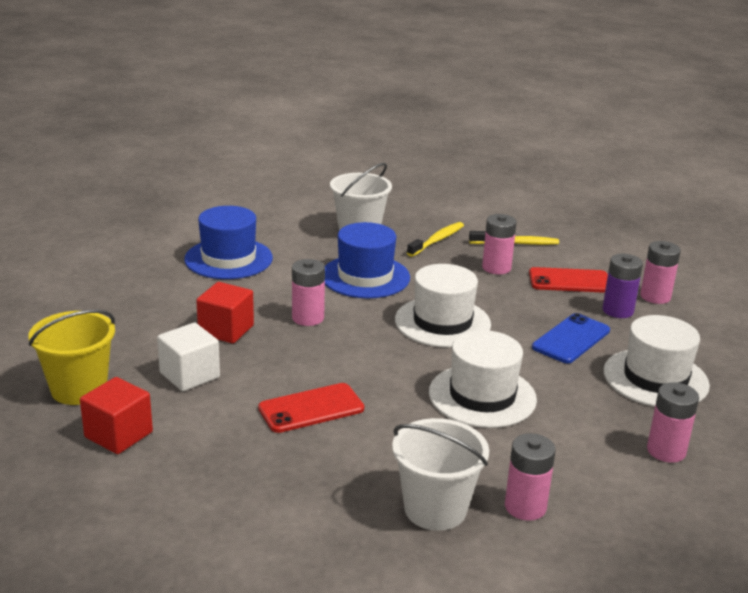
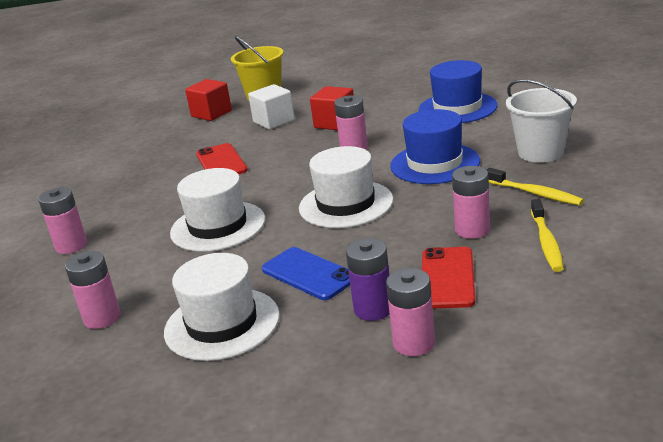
camera: 100 degrees right, 0 degrees up
white bucket [392,418,489,531] -> none

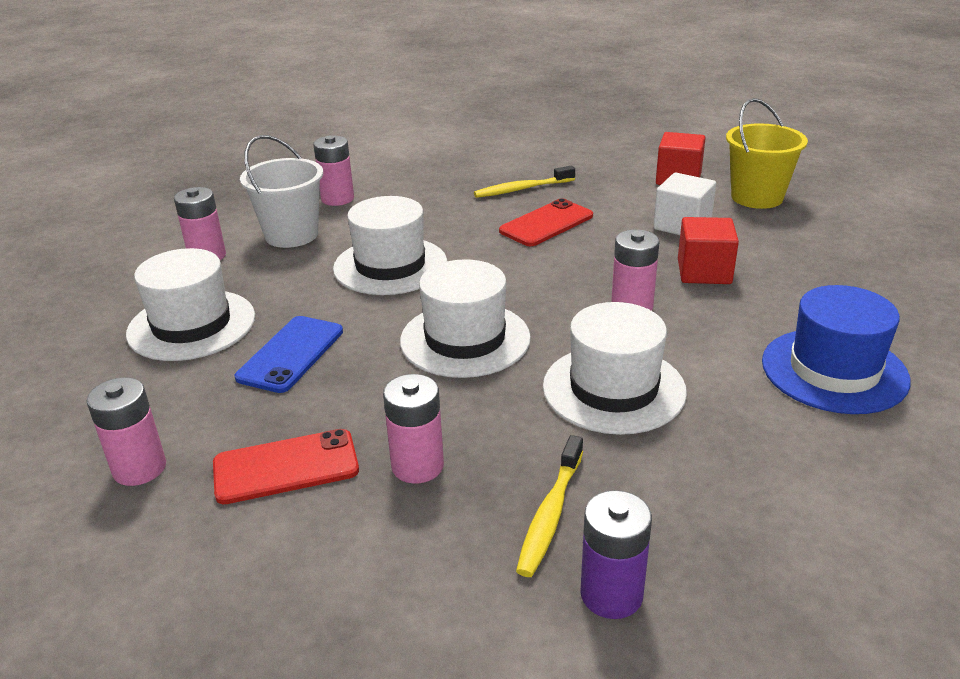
camera: 65 degrees right, 5 degrees up
purple battery [346,238,389,321] -> purple battery moved to [580,490,652,619]
blue hat [390,109,480,184] -> white hat [543,302,687,435]
white bucket [506,79,577,163] -> white bucket moved to [240,135,323,248]
yellow toothbrush [531,199,564,272] -> yellow toothbrush moved to [474,166,575,198]

